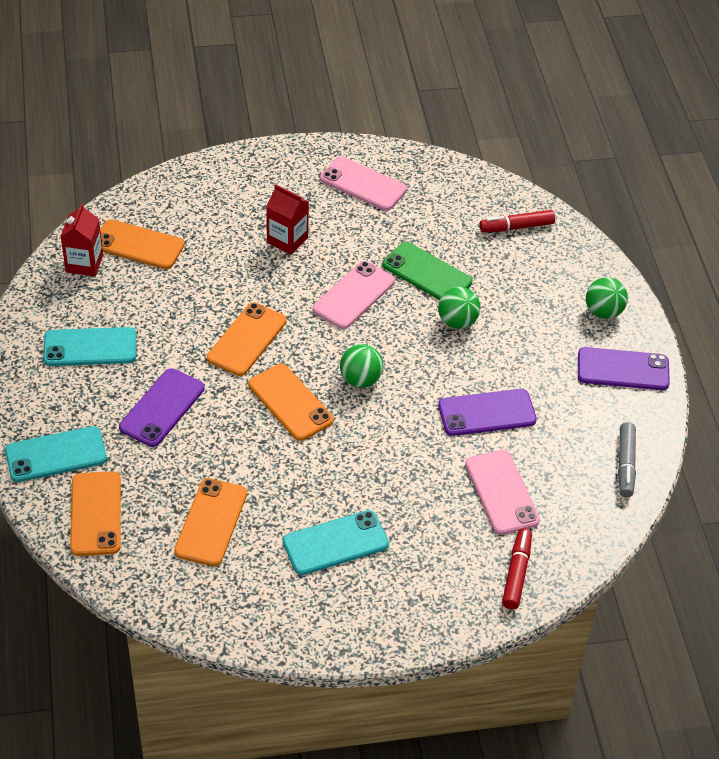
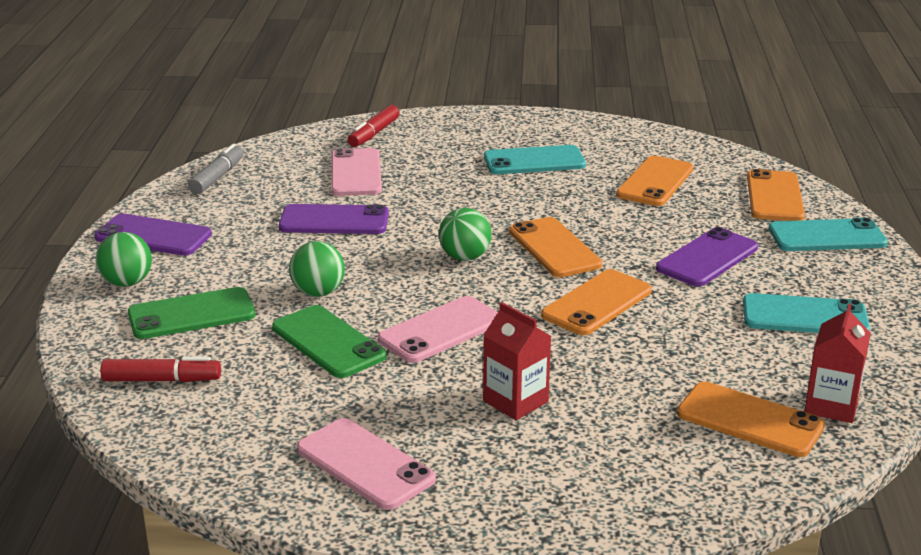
camera: 165 degrees left, 20 degrees down
none -> green phone [128,287,256,339]

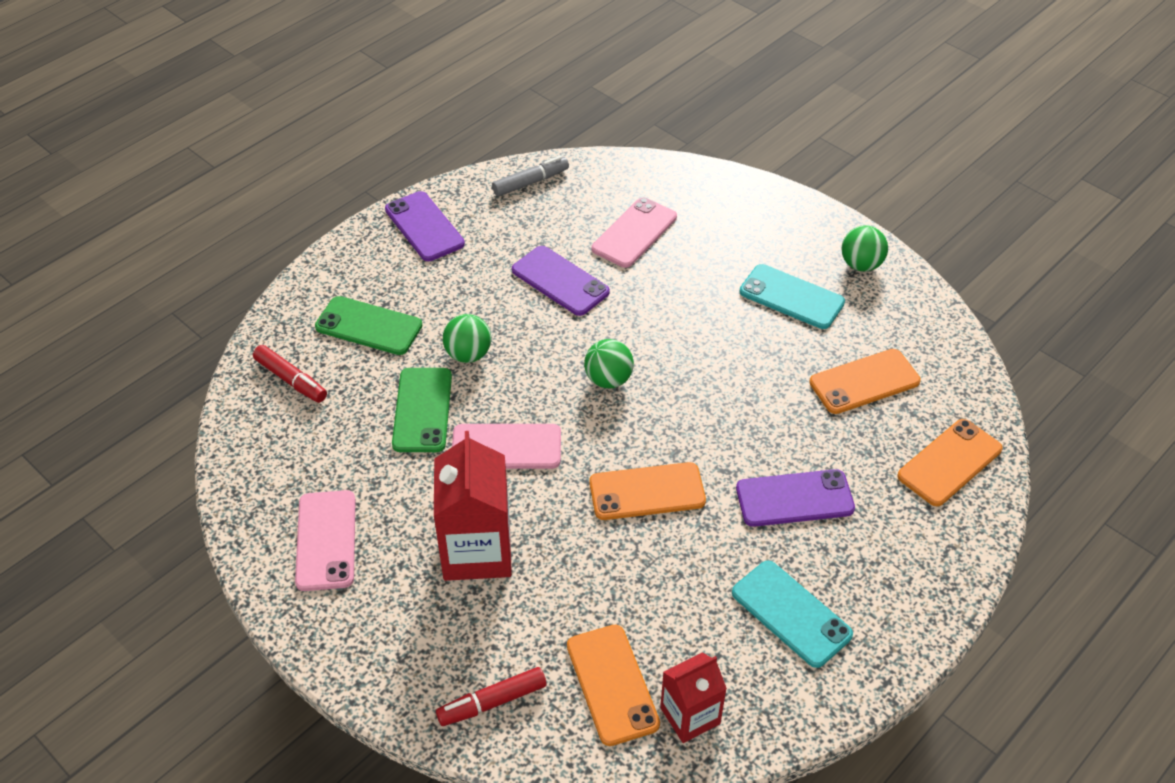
camera: 40 degrees right, 20 degrees up
green ball [96,232,152,287] -> green ball moved to [842,225,888,271]
red marker [348,105,399,147] -> red marker moved to [436,667,547,726]
red carton [483,302,551,420] -> red carton [434,431,512,581], size x1.65
orange phone [509,217,602,277] -> none
turquoise phone [769,218,888,251] -> none

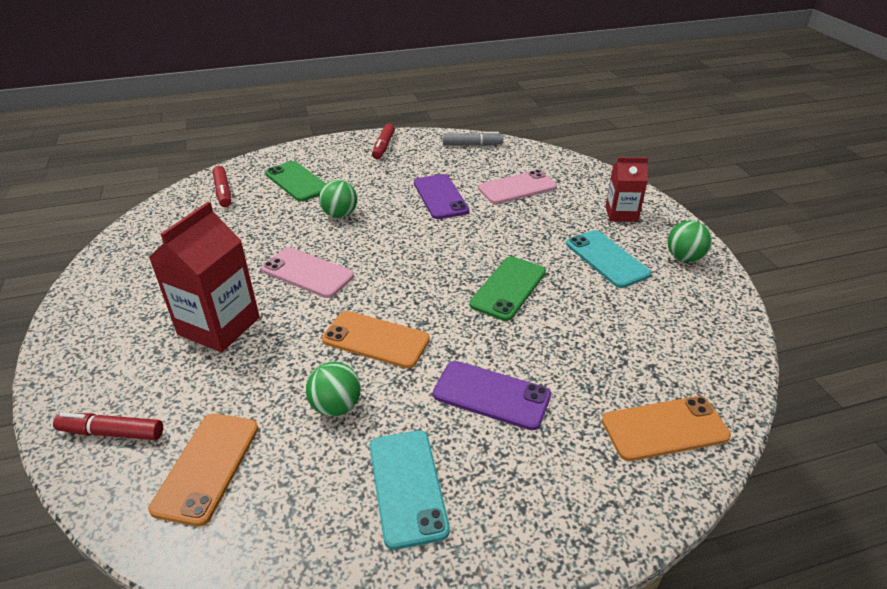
camera: 30 degrees right, 10 degrees down
pink phone [295,490,356,591] -> none
purple phone [385,191,465,261] -> red marker [372,124,395,159]
green phone [392,368,452,452] -> green phone moved to [469,257,546,321]
green ball [584,339,634,388] -> green ball moved to [306,361,361,416]
red carton [660,652,727,743] -> red carton moved to [605,157,648,222]
orange phone [809,349,921,414] -> none

